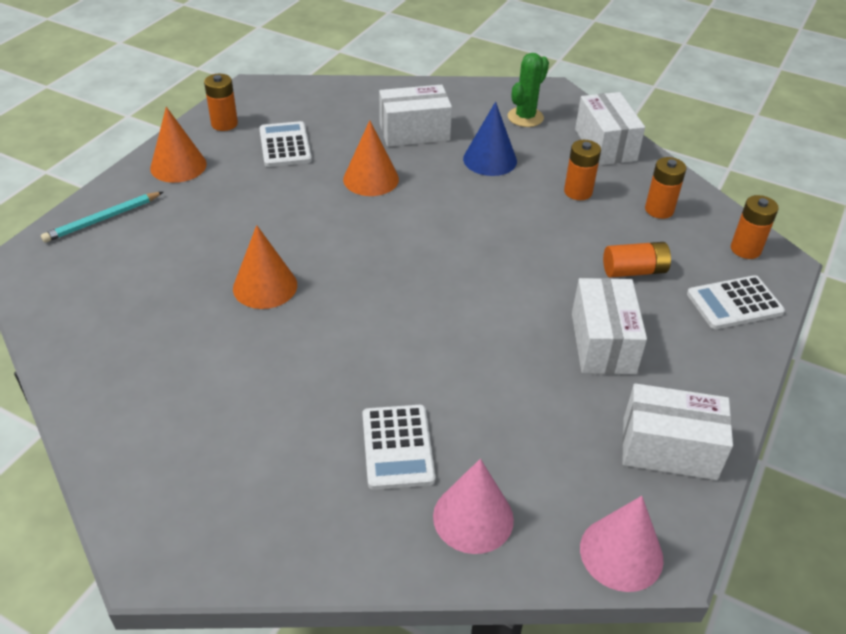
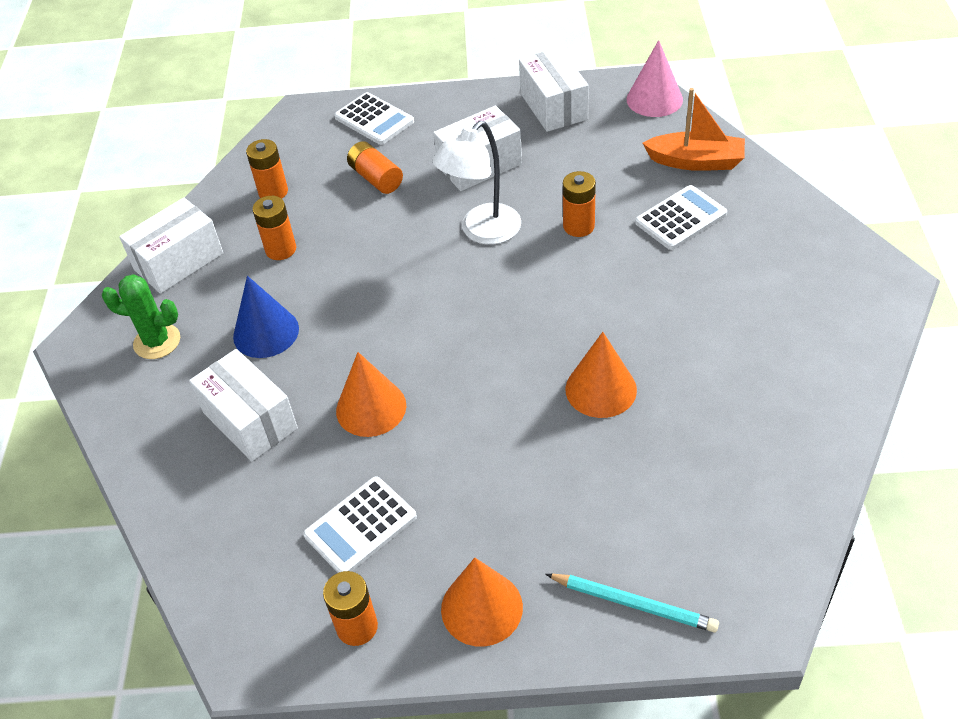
camera: 115 degrees left, 5 degrees up
pink cone [433,459,514,554] -> orange boat [643,88,745,171]
orange battery [731,195,779,259] -> orange battery moved to [563,171,596,237]
none -> white lamp [432,121,521,244]

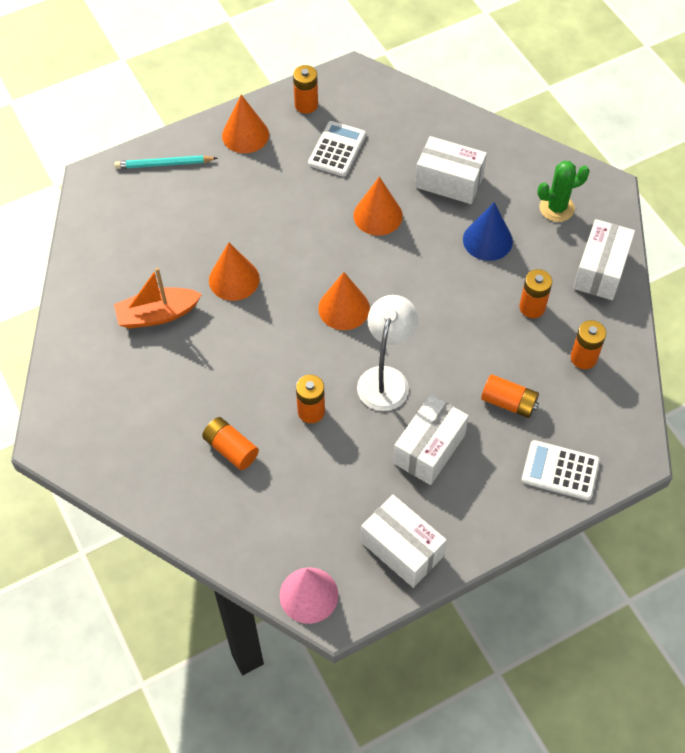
camera: 150 degrees right, 10 degrees up
white calculator [635,185,727,250] -> orange battery [202,417,259,470]
orange boat [643,88,745,171] -> orange boat moved to [114,268,202,329]
none -> orange cone [318,272,370,330]

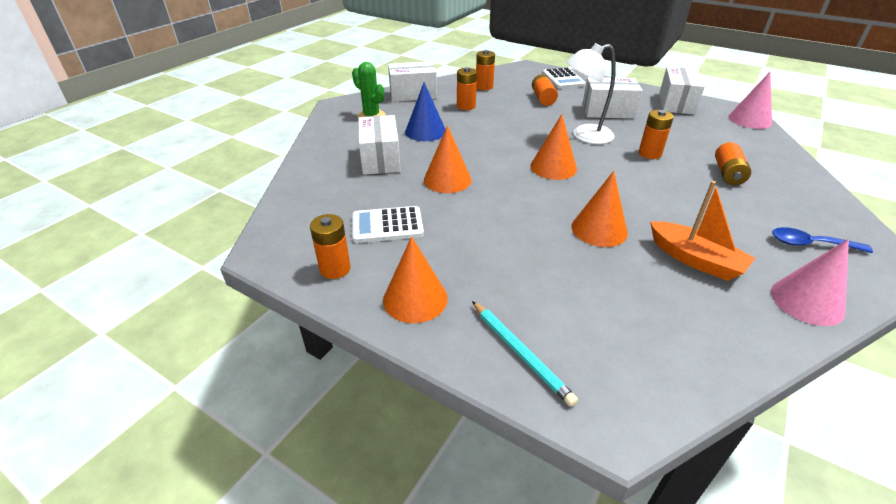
camera: 120 degrees left, 20 degrees down
none -> pink cone [771,239,849,326]
none -> blue spoon [772,227,873,253]

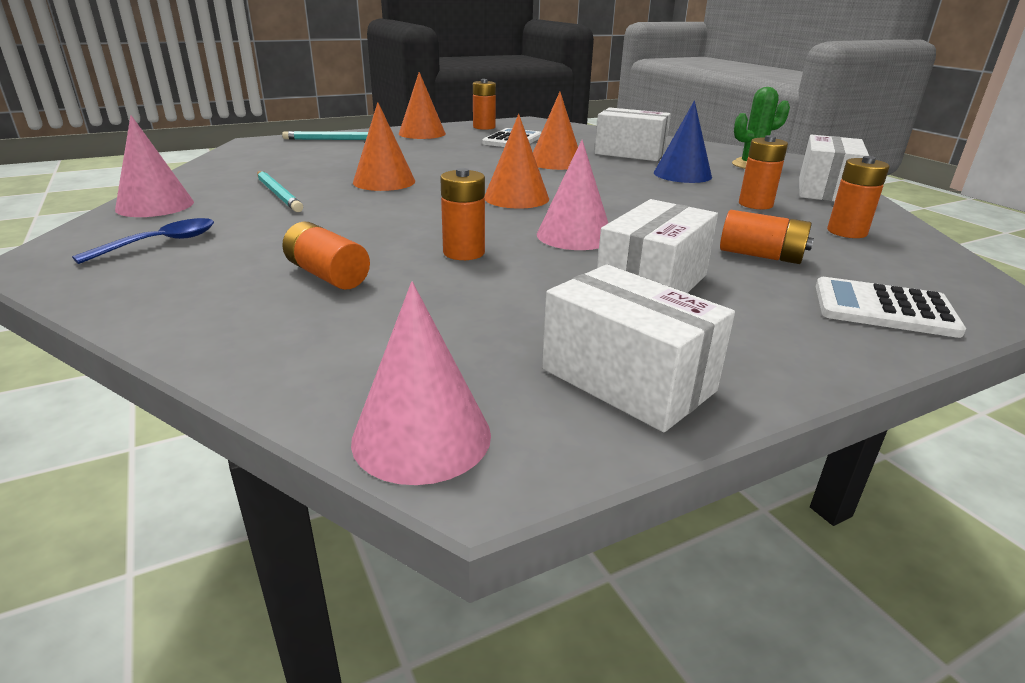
camera: 120 degrees right, 10 degrees down
white lamp [566,43,616,144] -> pink cone [537,140,608,250]
orange boat [650,181,755,281] -> turquoise pencil [257,171,303,212]

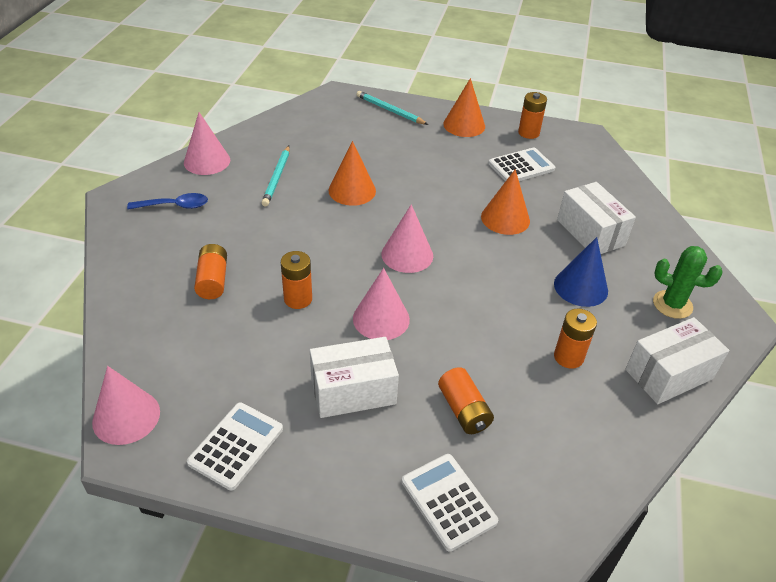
camera: 40 degrees right, 15 degrees up
orange cone [484,114,549,208] -> pink cone [382,204,433,273]
white box [542,264,735,432] -> white calculator [187,402,283,491]
orange battery [827,156,890,238] -> none

